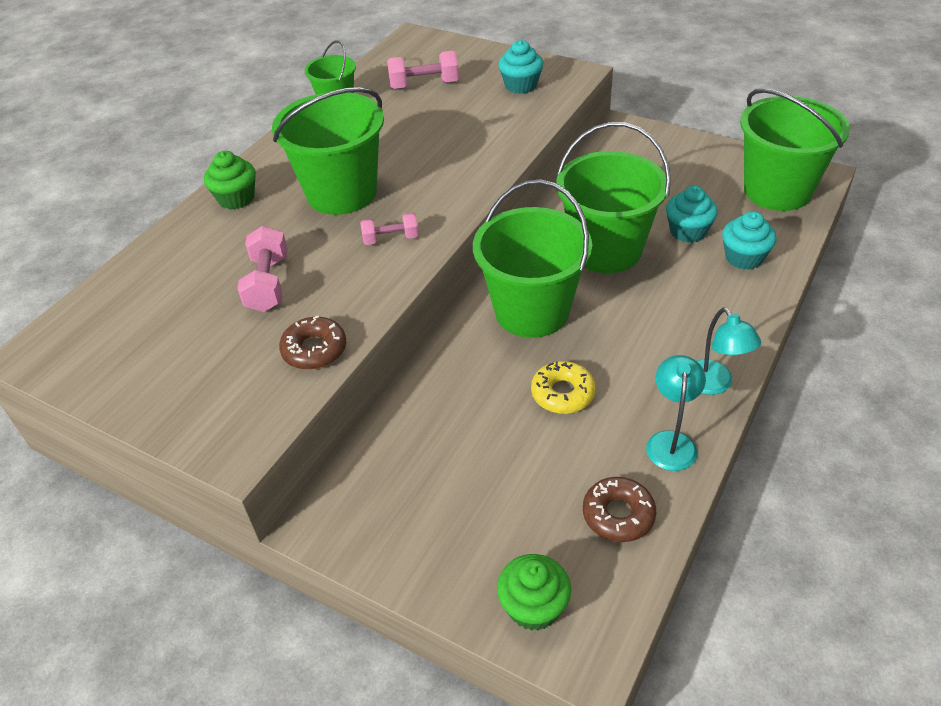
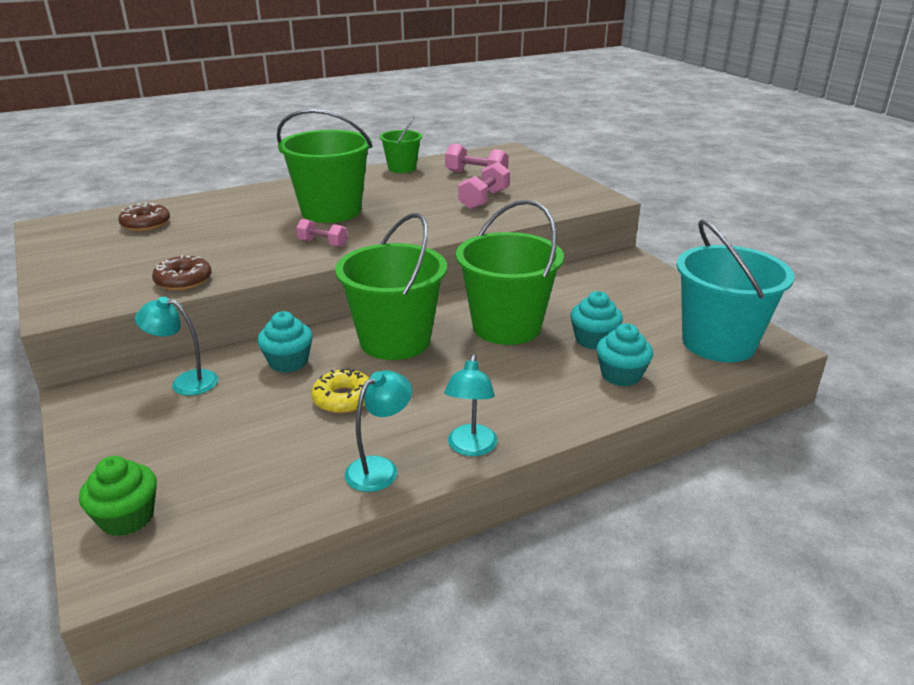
camera: 30 degrees right, 15 degrees down
green cupcake [204,151,256,209] -> none
pink dumbbell [237,226,288,312] -> pink dumbbell moved to [458,162,510,210]
turquoise cupcake [498,40,543,94] -> turquoise cupcake moved to [257,311,313,373]
brown donut [583,477,656,542] -> brown donut moved to [118,202,170,231]
green bucket [740,88,850,211] -> turquoise bucket [676,219,795,362]
none -> turquoise lamp [135,297,218,396]

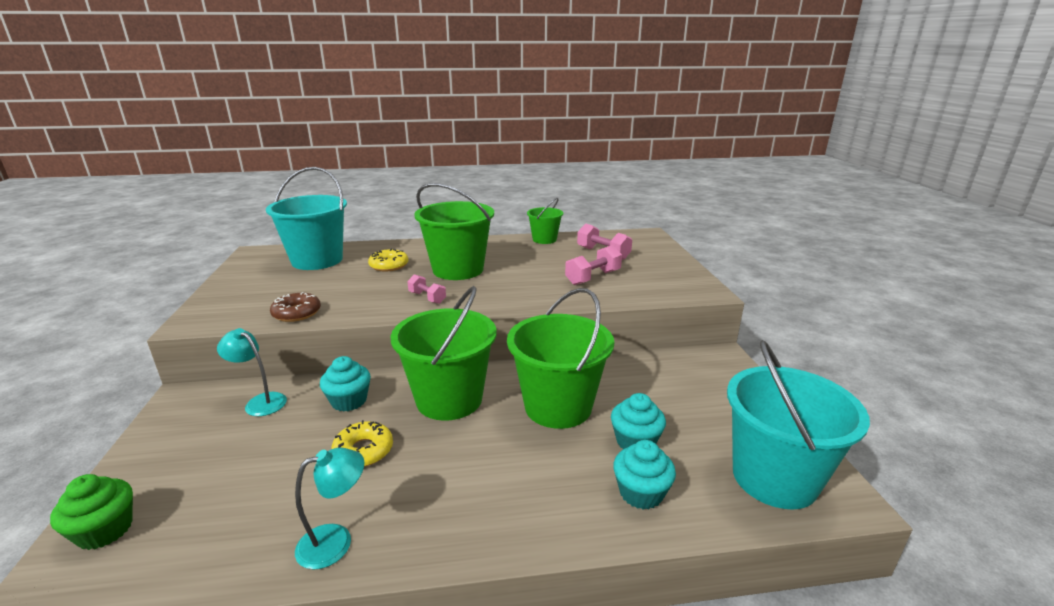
camera: 20 degrees right, 5 degrees down
brown donut [118,202,170,231] -> turquoise bucket [266,167,347,270]
turquoise lamp [444,354,497,456] -> none
none -> yellow donut [368,249,409,271]

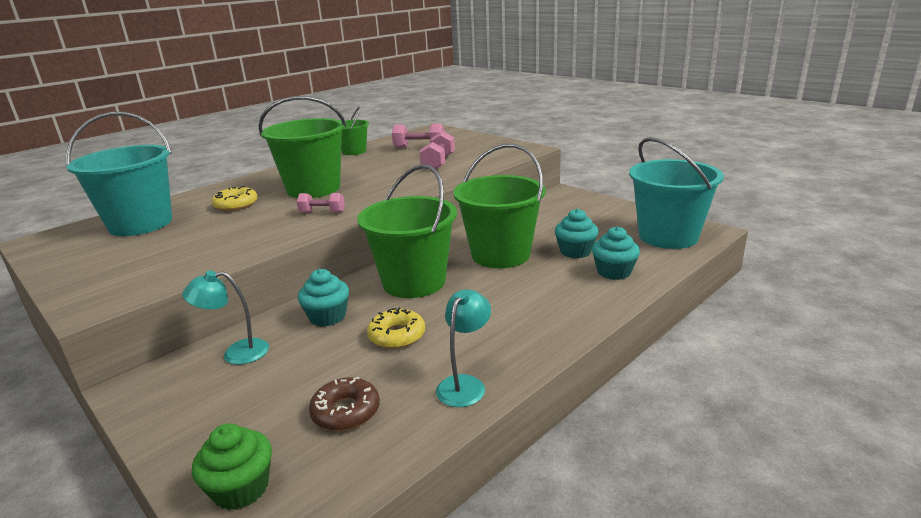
camera: 35 degrees left, 0 degrees up
brown donut [270,292,321,322] -> brown donut moved to [309,377,380,431]

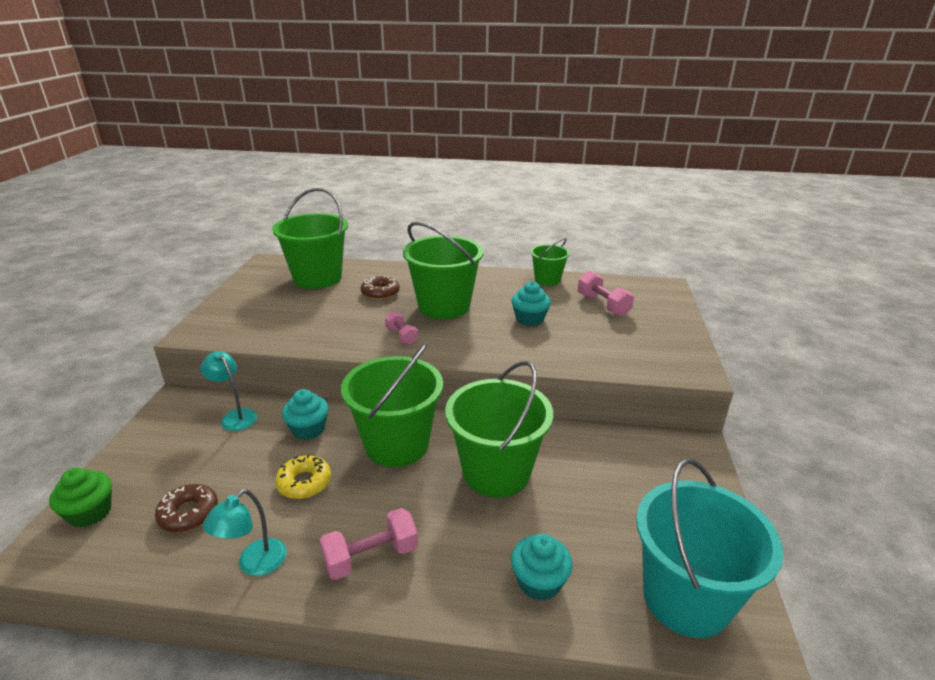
camera: 50 degrees right, 5 degrees up
turquoise bucket [66,112,172,236] -> green bucket [272,188,348,289]
yellow donut [212,186,258,211] -> brown donut [361,276,400,300]
pink dumbbell [419,131,455,169] -> pink dumbbell moved to [320,508,418,580]
turquoise lamp [436,289,491,407] -> turquoise lamp turned 135 degrees clockwise [203,489,287,576]
turquoise cupcake [555,209,599,258] -> turquoise cupcake moved to [512,282,551,326]

